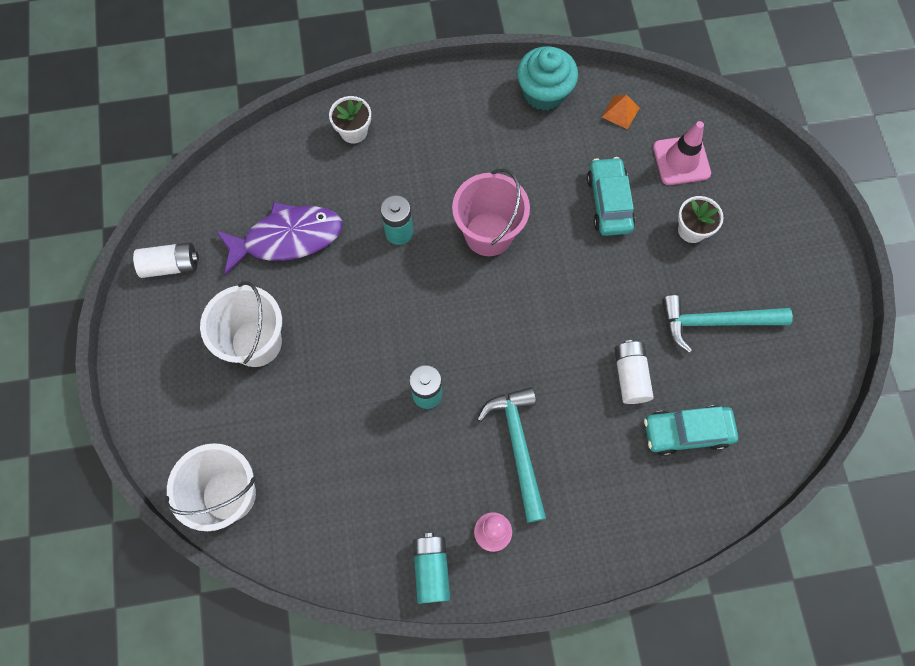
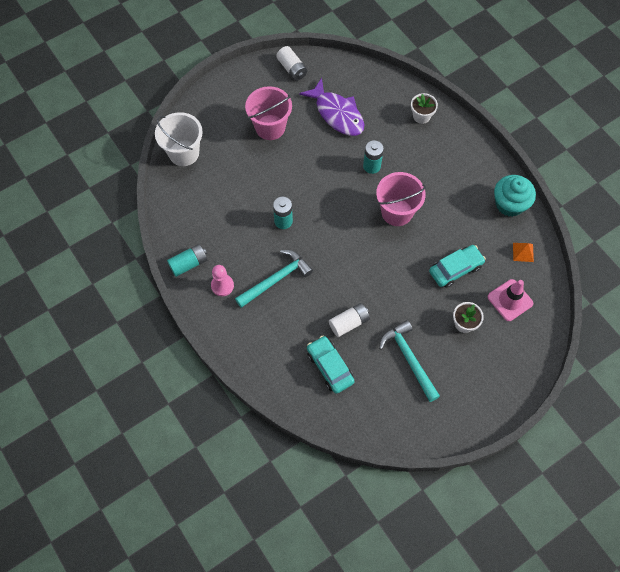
camera: 65 degrees right, 5 degrees down
white bucket [200,281,282,367] -> pink bucket [245,86,292,140]

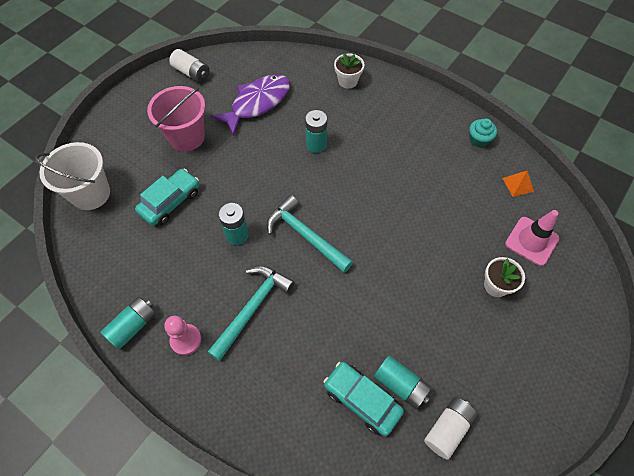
camera: 20 degrees left, 5 degrees down
purple fish [299,78,364,136] -> purple fish turned 75 degrees counterclockwise [210,74,290,136]
white battery [329,303,370,337] -> white battery moved to [424,397,477,460]
pink bucket [376,172,426,226] -> none
turquoise hammer [379,320,440,402] -> turquoise hammer moved to [267,195,353,273]
turquoise car [429,245,486,288] -> turquoise car moved to [135,168,199,226]
turquoise cupcake [494,175,536,217] -> turquoise cupcake [469,118,497,147], size x0.58
none -> turquoise battery [374,355,432,409]

